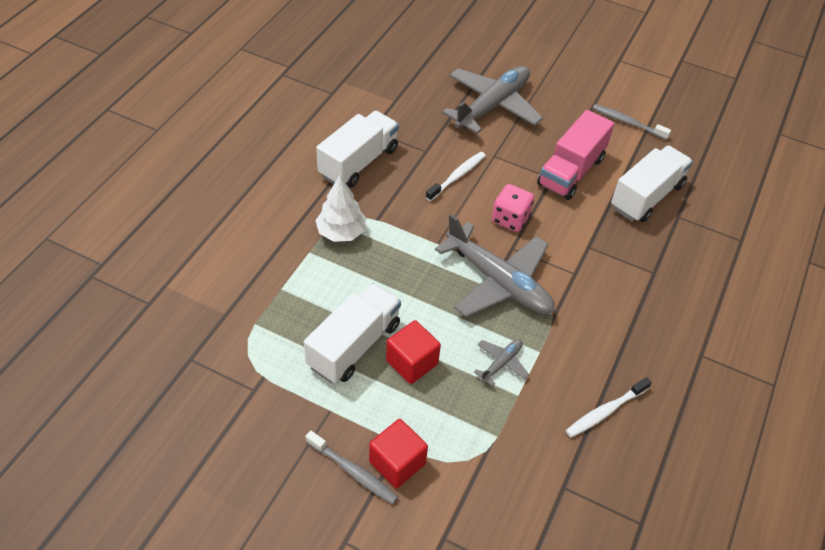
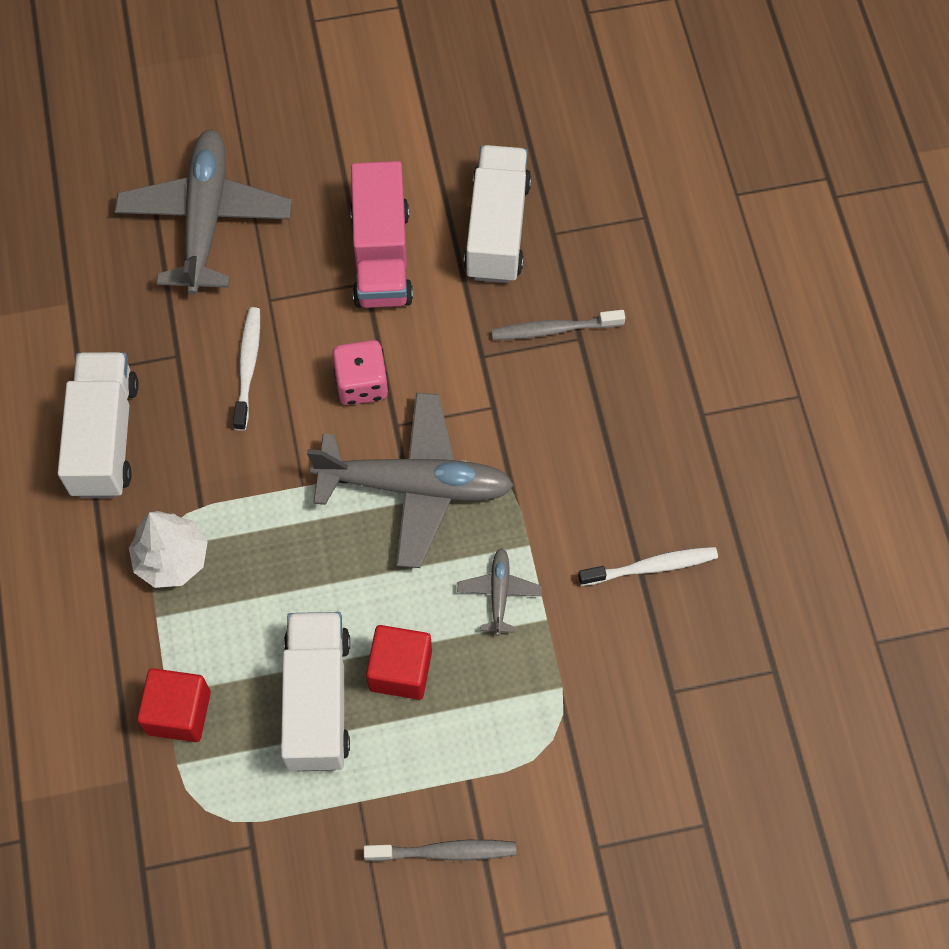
camera: 35 degrees left, 15 degrees up
red cube [369,419,428,489] -> red cube moved to [137,668,211,742]
white toothbrush [565,377,652,438] -> white toothbrush turned 120 degrees counterclockwise [578,547,718,586]
grey toothbrush [592,104,671,140] -> grey toothbrush moved to [491,310,625,340]

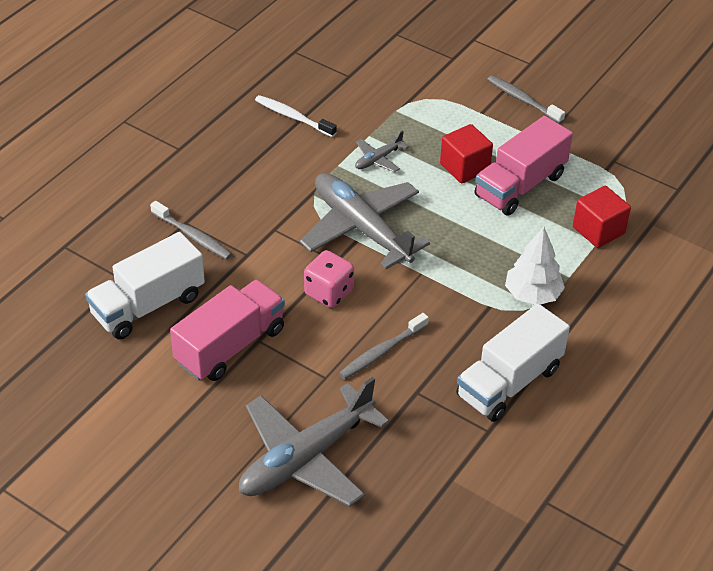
camera: 135 degrees left, 20 degrees down
white toothbrush [233,307,260,431] -> grey toothbrush [339,313,429,379]
white truck [281,612,350,771] -> pink truck [474,116,573,216]

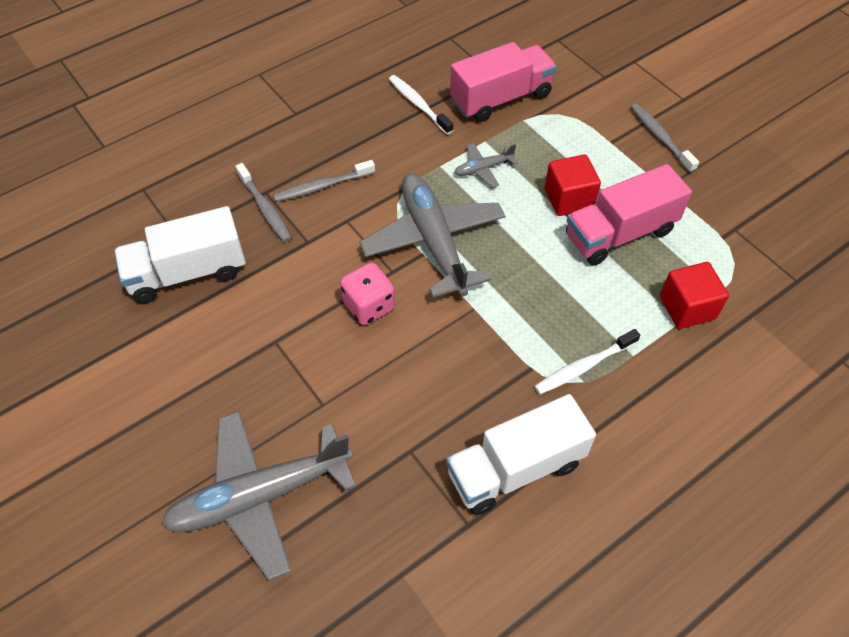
camera: 20 degrees right, 10 degrees up
pink truck [170,280,285,381] -> pink truck moved to [450,42,557,122]
grey toothbrush [339,313,429,379] -> grey toothbrush moved to [273,160,375,202]
white tree [505,227,565,305] -> white toothbrush [534,329,640,394]

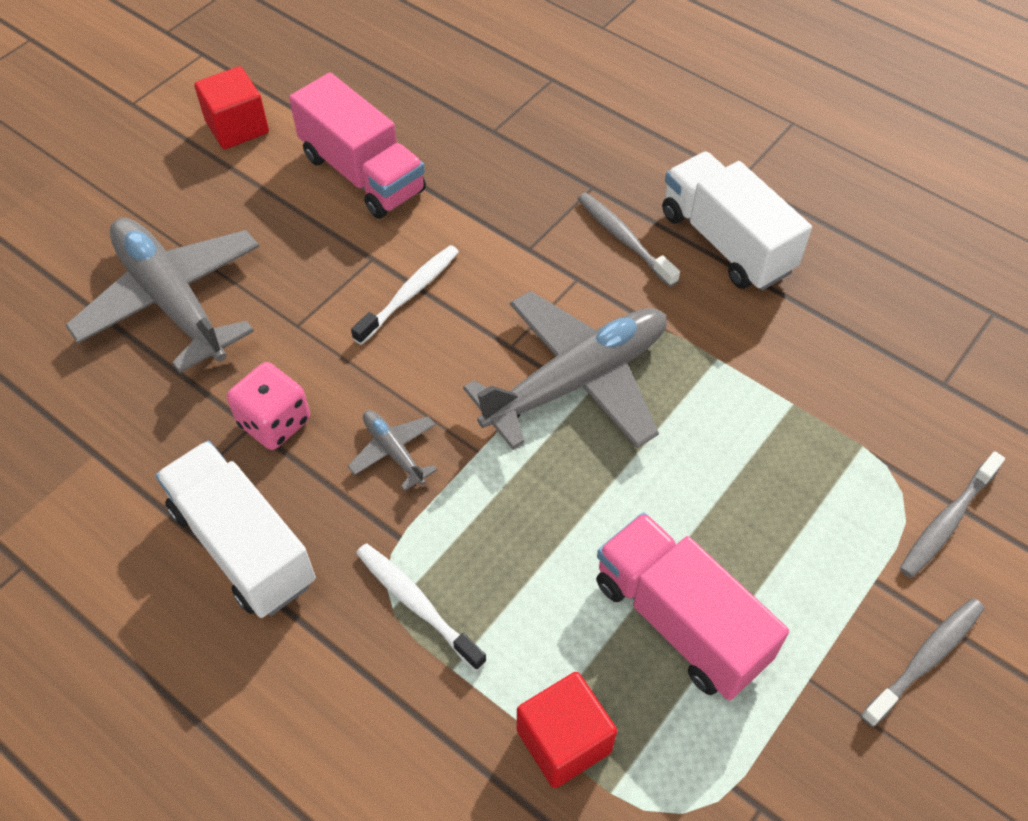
camera: 75 degrees right, 0 degrees up
white truck [114,206,246,303] -> white truck moved to [662,152,812,290]
grey toothbrush [235,163,292,242] -> grey toothbrush moved to [900,451,1005,578]
pink dice [340,262,395,325] -> pink dice moved to [227,362,310,450]
white toothbrush [389,75,453,135] -> white toothbrush moved to [351,245,459,345]
pink truck [450,42,557,122] -> pink truck moved to [289,72,426,219]
grey plane [454,143,518,188] -> grey plane moved to [348,410,437,491]
red cube [545,154,601,216] -> red cube moved to [194,66,269,149]

